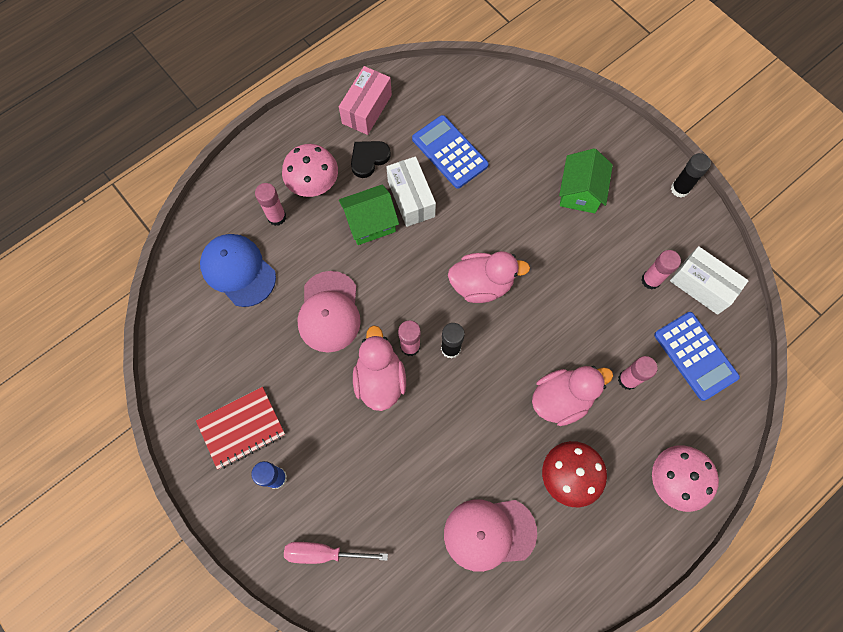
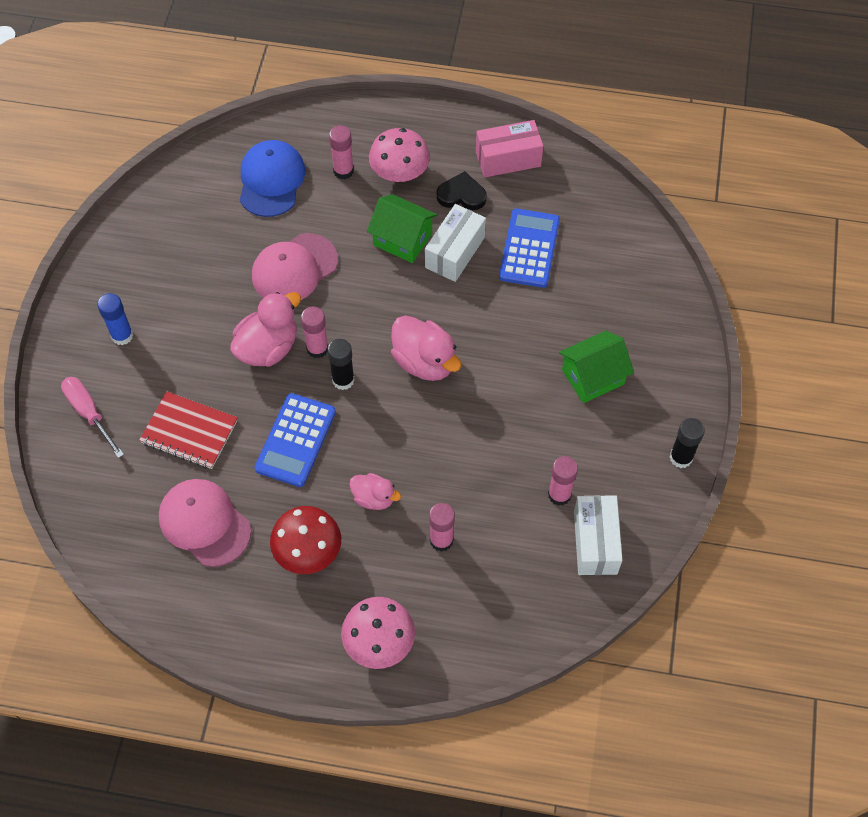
camera: 50 degrees right, 10 degrees down
red notebook [196,387,285,470] -> red notebook moved to [139,391,238,469]
pink duck [532,366,613,426] -> pink duck [349,473,401,510], size x0.60
blue calculator [654,312,740,401] -> blue calculator moved to [255,393,336,487]

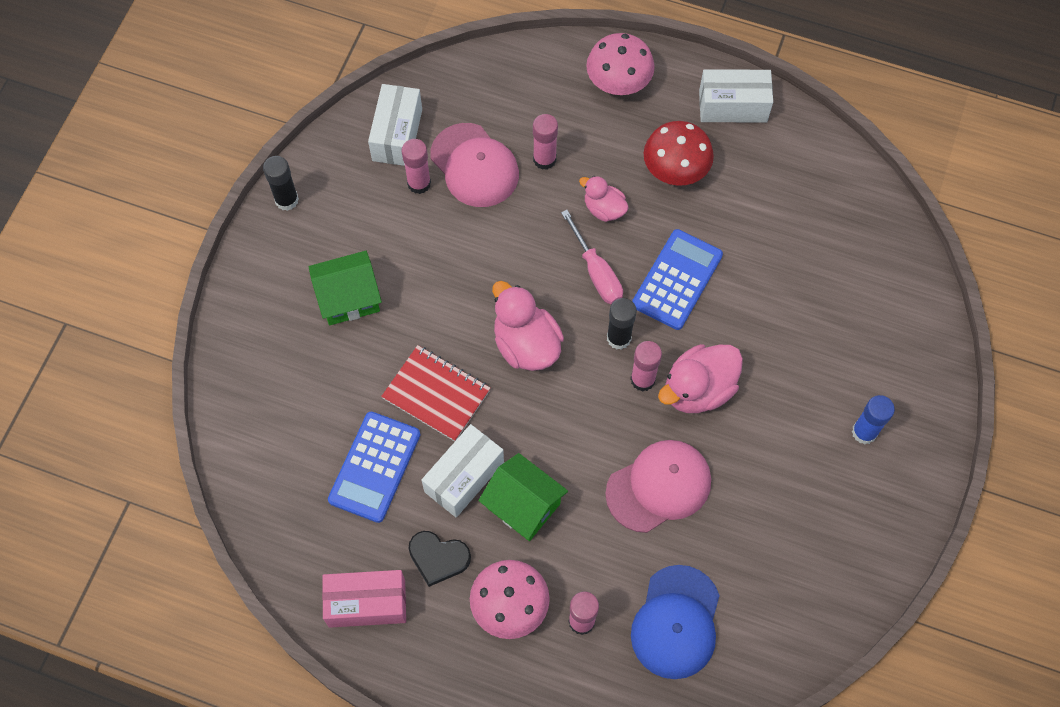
camera: 170 degrees left, 5 degrees up
pink screwdriver [61,377,124,458] -> pink screwdriver moved to [561,210,623,304]
red notebook [139,391,238,469] -> red notebook moved to [381,345,491,441]
pink cap [159,479,251,567] -> pink cap moved to [430,123,519,207]
none -> white box [699,69,773,123]

